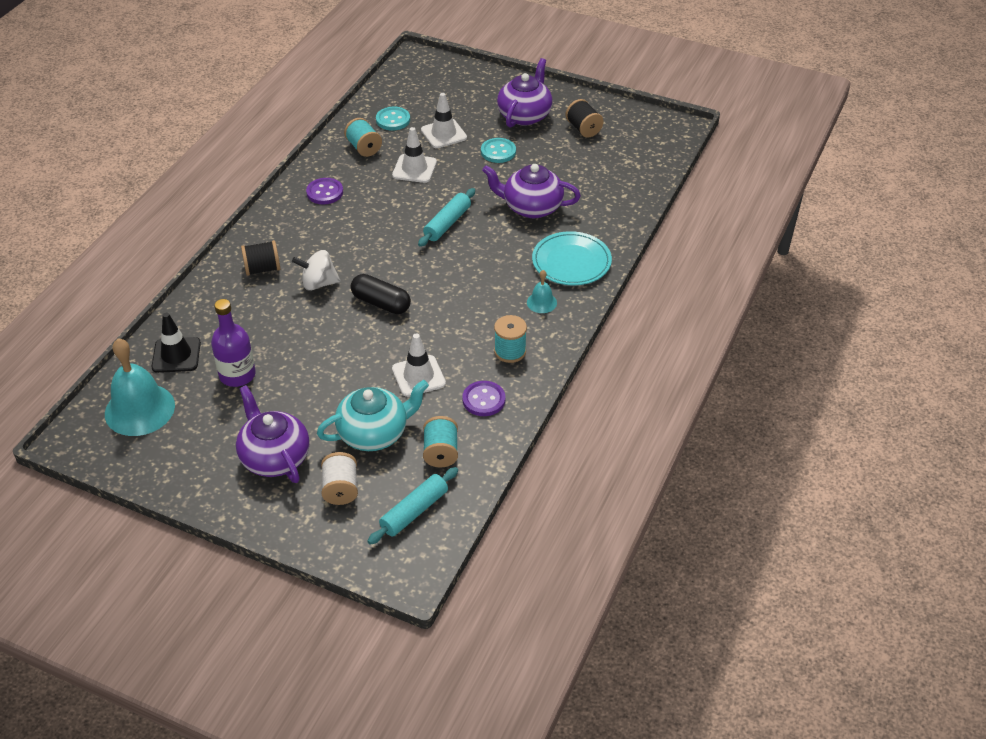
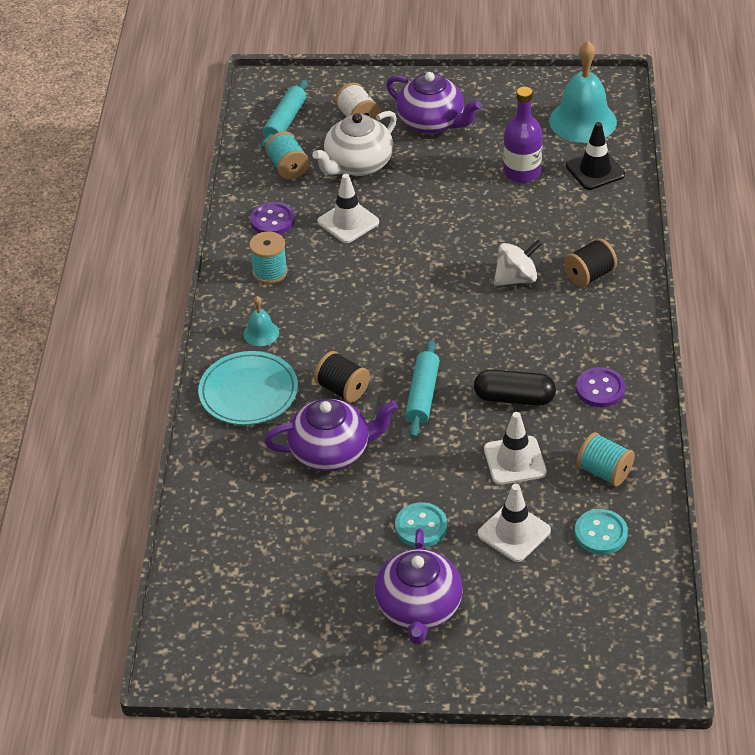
camera: 160 degrees right, 0 degrees up
turquoise teapot [317,380,429,451] -> white teapot [312,111,397,176]
black capsule [351,274,411,314] -> black capsule moved to [474,370,556,406]
black spool [565,99,604,138] -> black spool moved to [314,351,370,403]

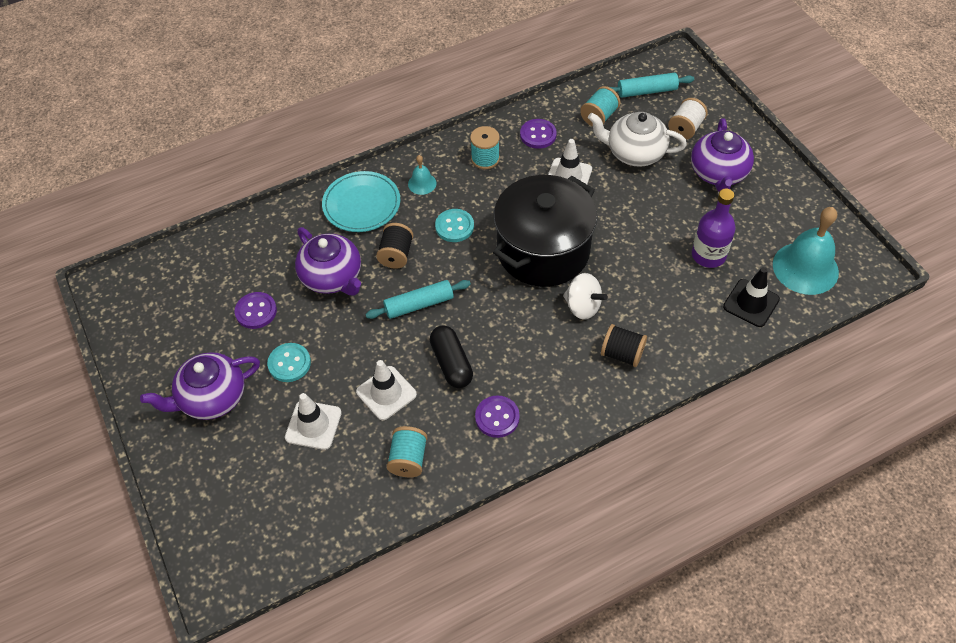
camera: 60 degrees right, 10 degrees up
turquoise button [575,509,628,555] -> turquoise button moved to [435,209,474,242]
none -> purple button [235,292,277,329]
none -> black pot [493,175,597,287]

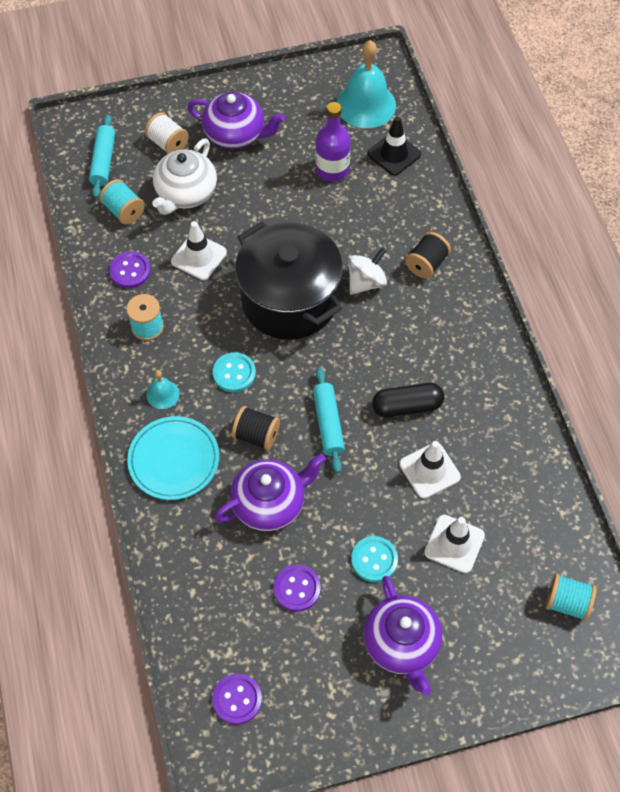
camera: 80 degrees left, 5 degrees up
turquoise spool [386,426,428,477] -> turquoise spool moved to [545,573,597,621]
purple button [475,396,520,438] -> purple button moved to [212,674,262,725]

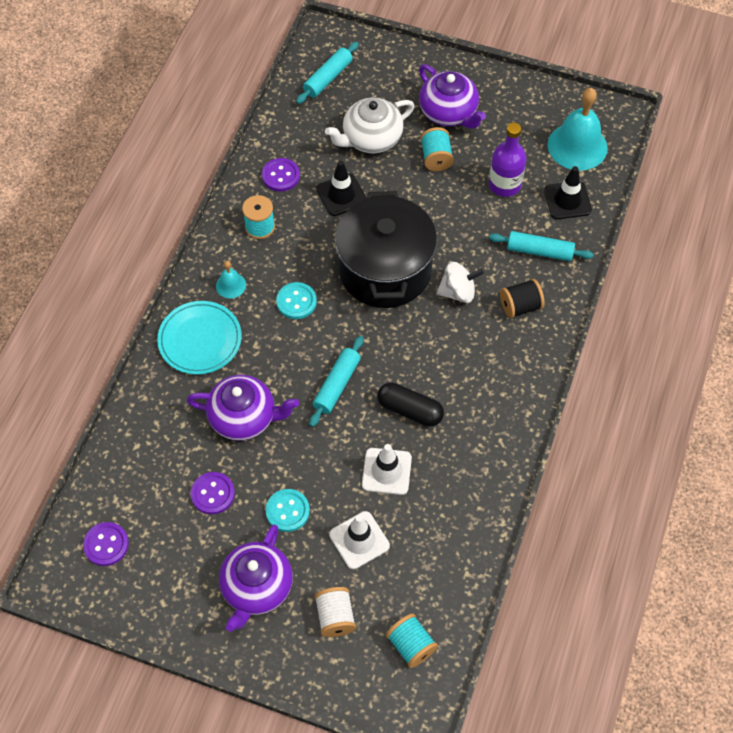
camera: 35 degrees right, 0 degrees up
turquoise spool [99,179,145,225] -> turquoise spool moved to [420,127,454,171]
white spool [145,112,189,154] -> white spool moved to [314,587,356,637]
white traffic cone [171,221,227,280] -> black traffic cone [316,161,367,216]
black spool [232,406,280,450] -> none
none -> turquoise rolling pin [489,231,594,261]

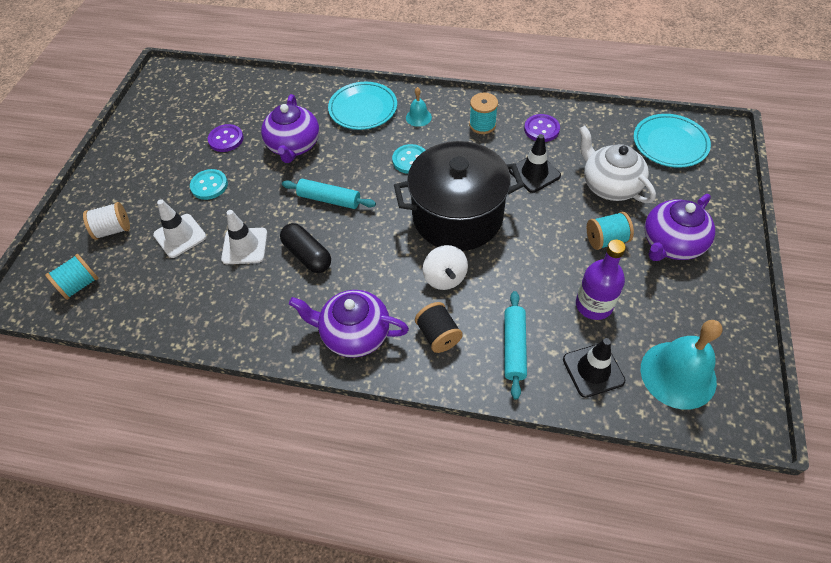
camera: 85 degrees right, 5 degrees down
purple button [83,522,129,566] -> none
purple teapot [219,524,293,632] -> purple teapot moved to [289,290,409,358]
turquoise rolling pin [296,42,359,104] -> turquoise plate [633,114,711,168]
black capsule [377,382,444,426] -> black capsule turned 60 degrees counterclockwise [280,223,331,273]

